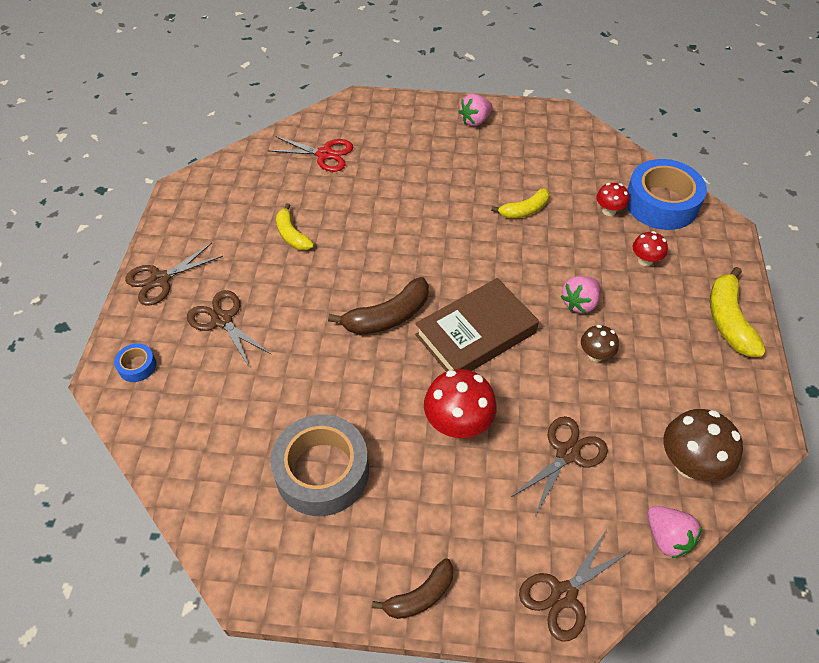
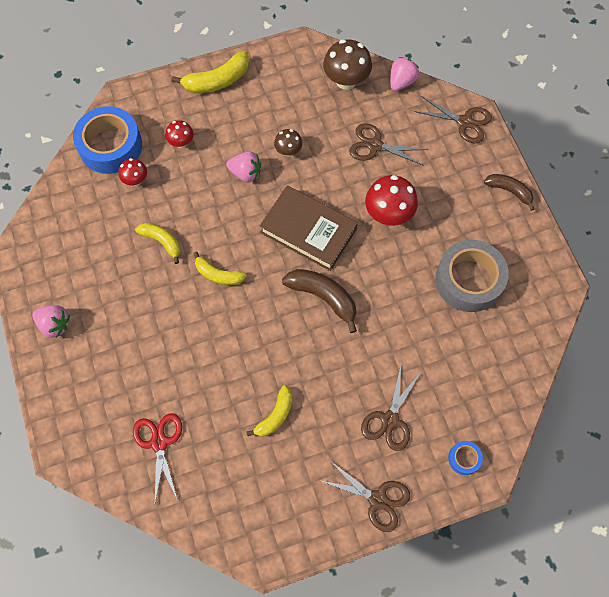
camera: 115 degrees left, 15 degrees up
none -> yellow banana [193,252,247,285]

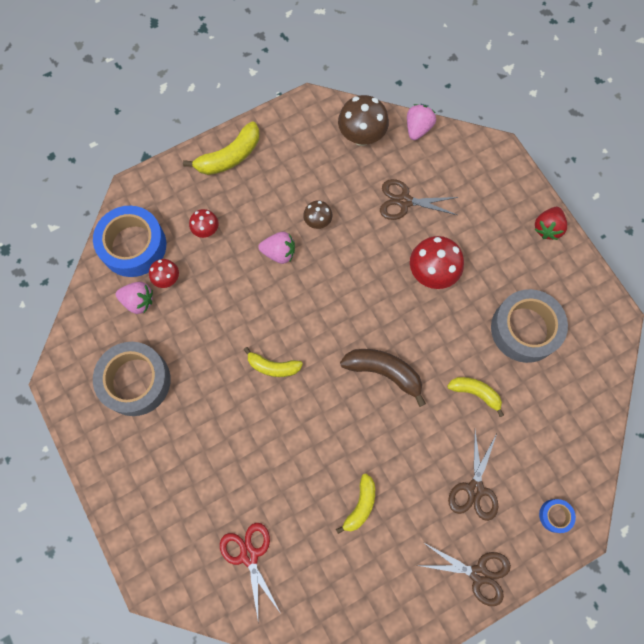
camera: 10 degrees left, 5 degrees up
pink strawberry [32,305,70,338] -> pink strawberry moved to [116,282,153,314]
yellow banana [135,223,180,264] -> yellow banana moved to [447,377,504,417]
brown book [260,186,358,271] -> none
brown scissors [414,96,492,143] -> none
brown banana [484,174,535,211] -> red strawberry [534,207,567,240]
none -> grey tape [93,342,171,416]

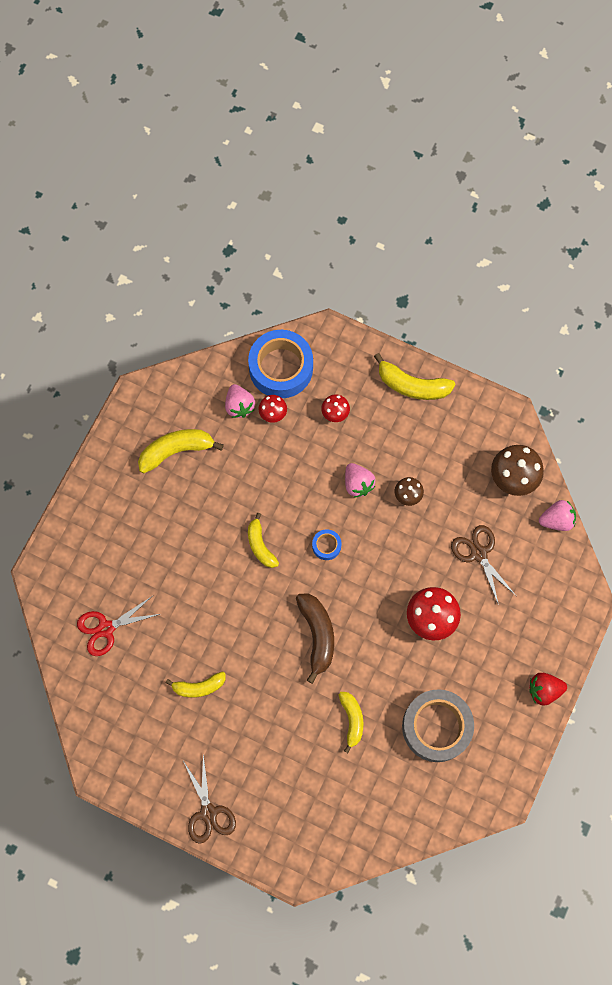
camera: 55 degrees right, 0 degrees up
grey tape [93,342,171,416] -> yellow banana [138,429,224,474]
red scissors [220,523,281,618] -> red scissors turned 150 degrees counterclockwise [77,596,160,656]
brown scissors [448,431,498,521] -> none
blue tape [539,499,576,533] -> blue tape moved to [312,529,342,560]

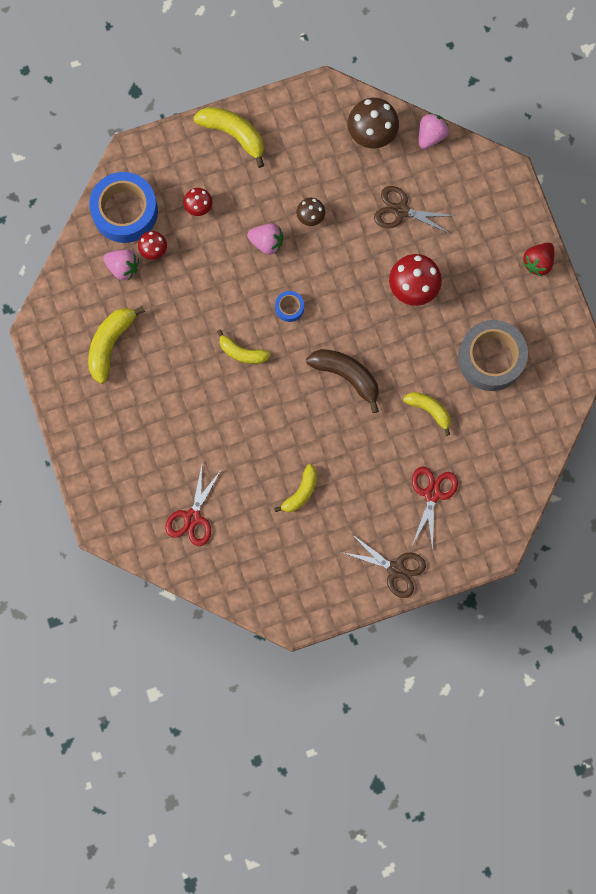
camera: 45 degrees left, 5 degrees up
yellow banana [374,353,456,400] -> yellow banana turned 120 degrees counterclockwise [193,107,264,168]
none -> red scissors [412,467,458,551]

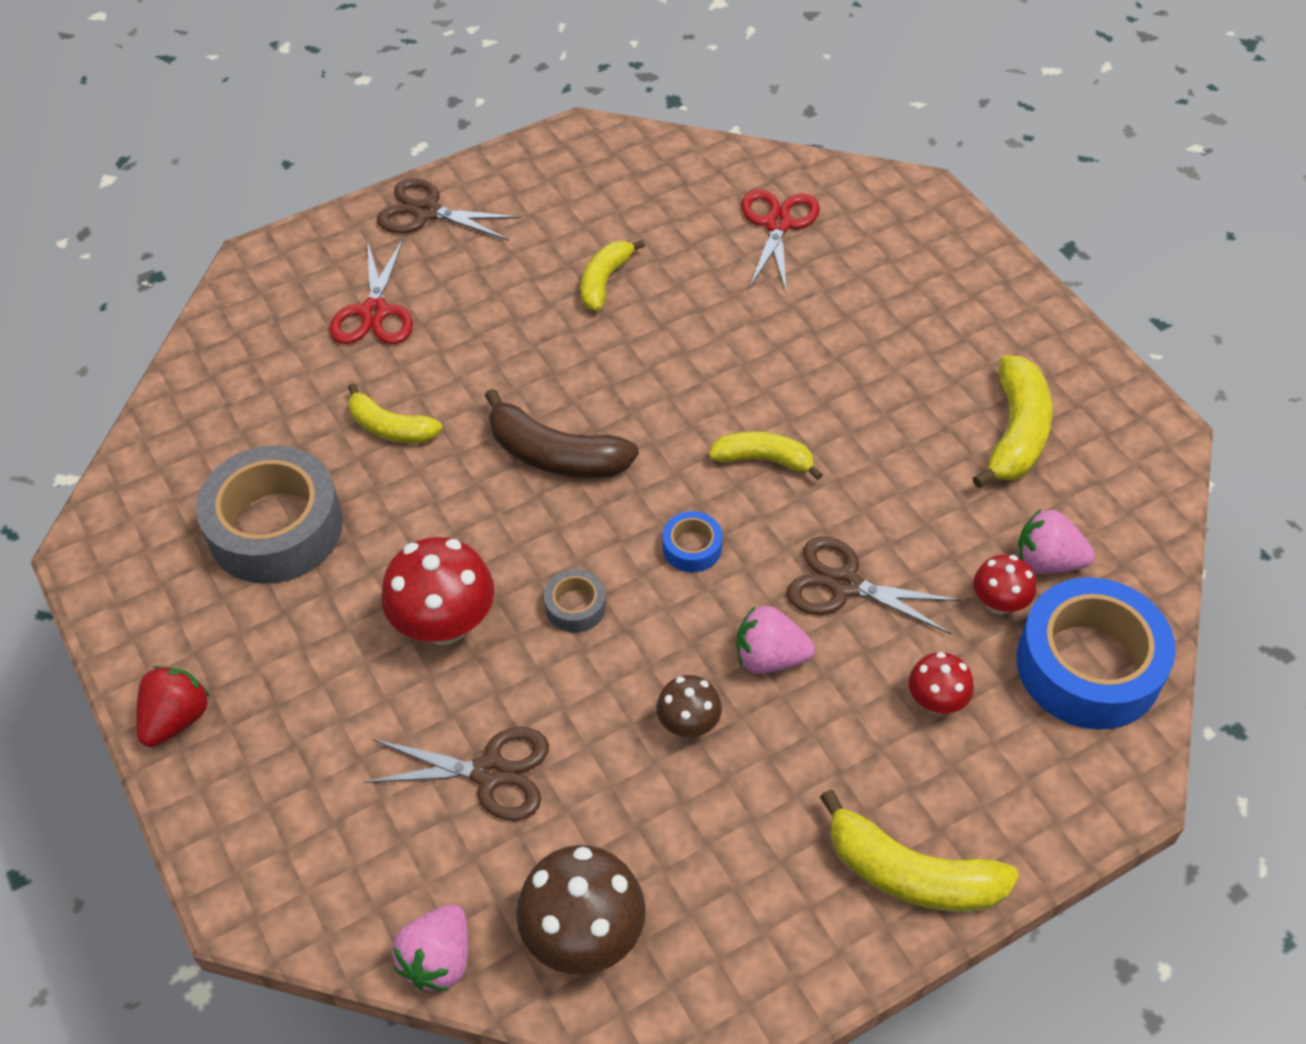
camera: 170 degrees right, 25 degrees down
none -> grey tape [544,569,606,633]
none -> brown scissors [787,536,962,634]

